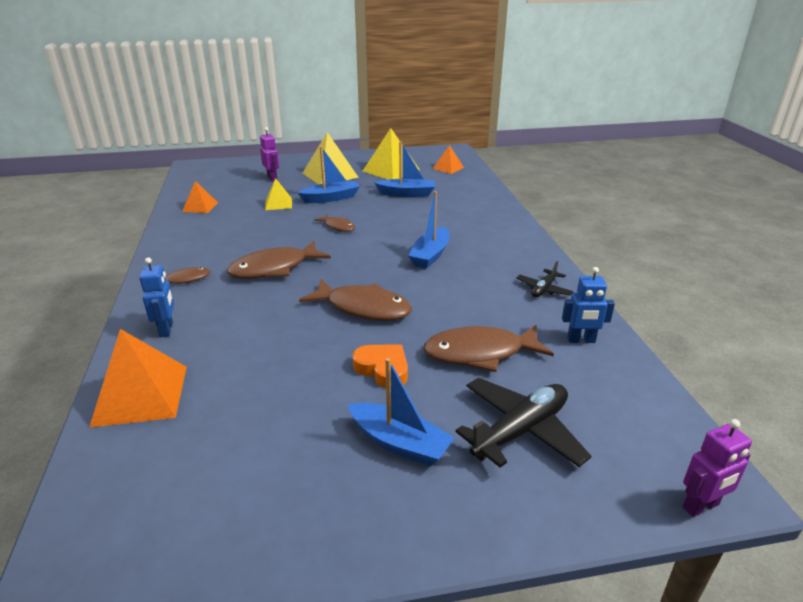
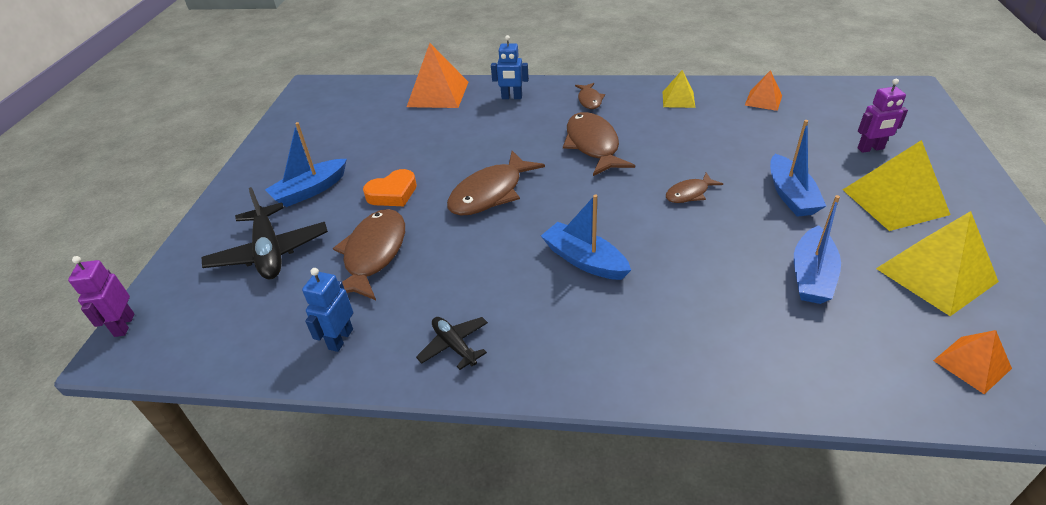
camera: 110 degrees right, 10 degrees up
yellow pyramid [265,178,292,210] -> yellow pyramid moved to [663,70,695,108]

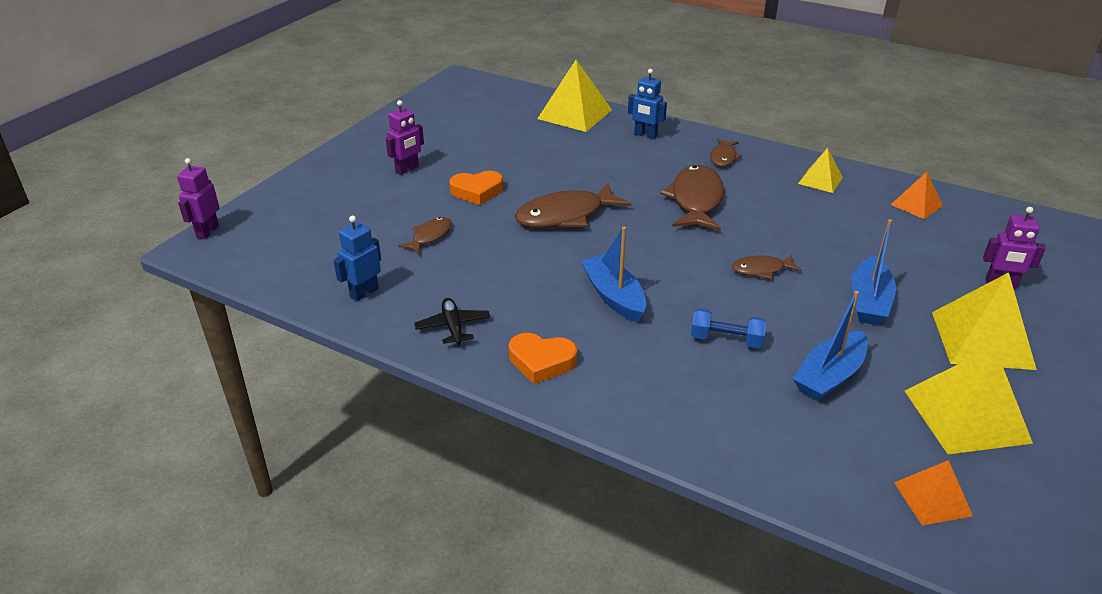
camera: 20 degrees right, 5 degrees down
black plane [202,187,328,279] -> none
blue boat [265,122,347,207] -> purple robot [386,100,424,175]
brown fish [333,209,405,300] -> brown fish [398,217,452,254], size x0.53
orange pyramid [407,43,468,108] -> yellow pyramid [537,60,612,132]
none -> orange heart [509,333,577,384]
none -> blue dumbbell [691,309,766,348]

